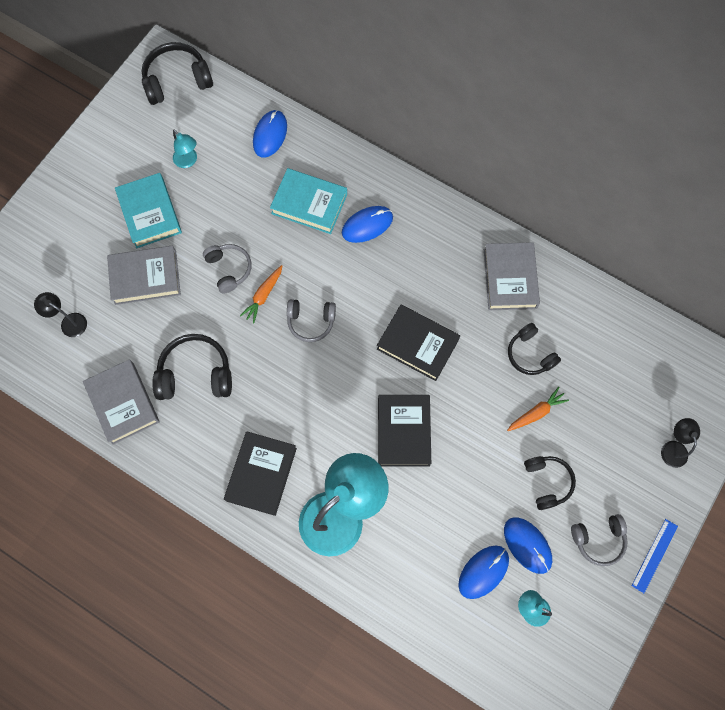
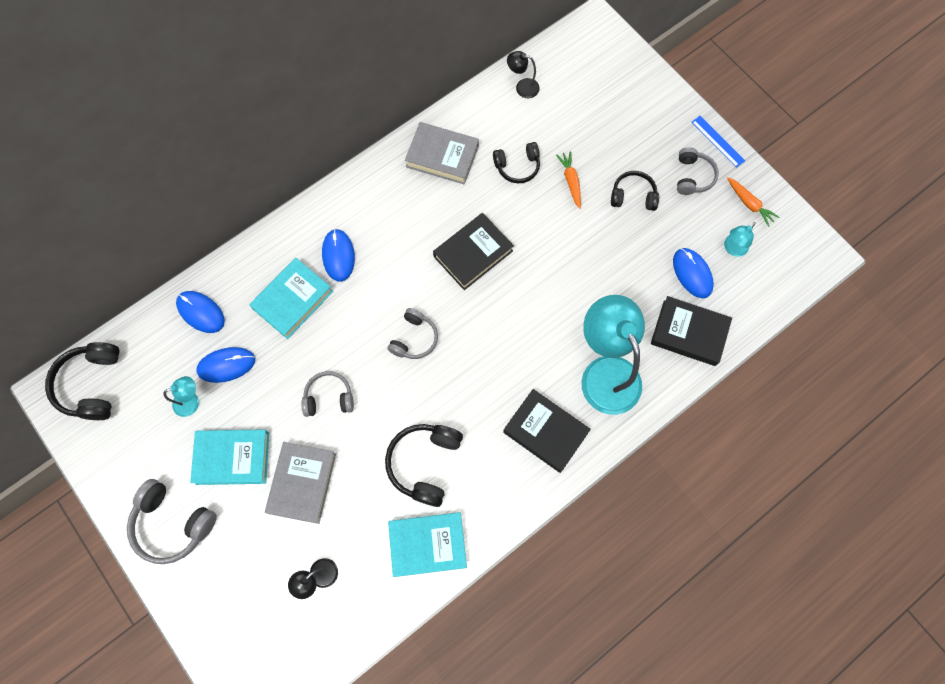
camera: 70 degrees left, 0 degrees up
grey book [83,359,160,445] -> turquoise book [388,512,467,577]
orange carrot [240,265,282,323] -> orange carrot moved to [727,177,779,227]
black book [378,395,431,467] -> black book moved to [651,296,732,366]
blue mouse [504,517,552,574] -> blue mouse moved to [196,347,255,383]
black lamp [661,418,700,468] -> black lamp moved to [507,51,540,98]
none -> grey headphones [127,479,217,564]

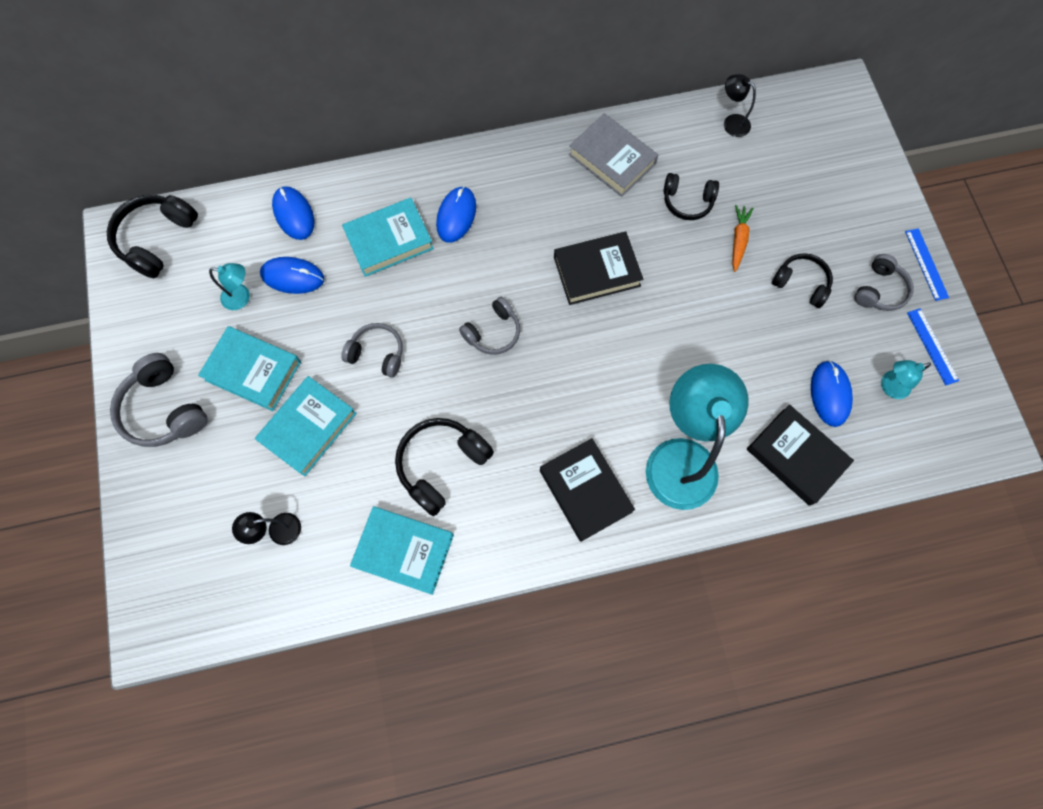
camera: 25 degrees right, 0 degrees up
grey book [265,442,336,524] -> turquoise book [255,376,357,476]
orange carrot [727,177,779,227] -> blue ruler [907,308,959,386]

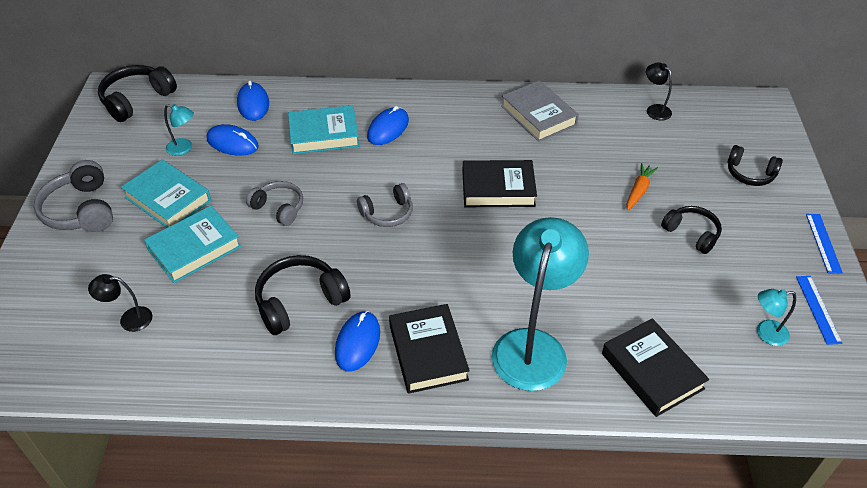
camera: 15 degrees right, 25 degrees down
turquoise book [350,506,454,595] -> none
black headphones [663,173,719,220] -> black headphones moved to [728,145,783,186]
blue mouse [811,360,853,427] -> blue mouse moved to [335,311,380,372]
grey headphones [854,254,914,311] -> none

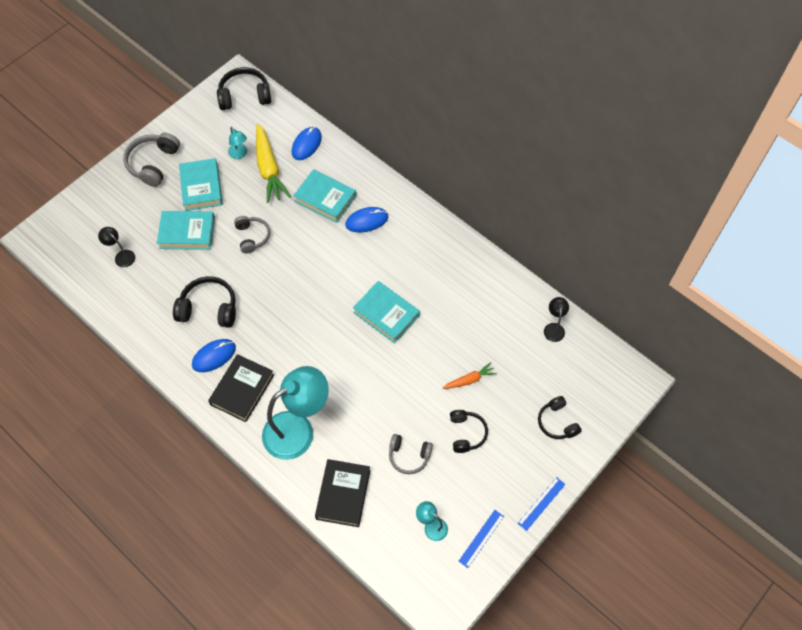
camera: 40 degrees right, 15 degrees up
blue mouse [207,124,259,156] -> yellow carrot [256,123,291,203]
grey headphones [357,183,413,227] -> grey headphones moved to [389,434,433,474]
black book [462,160,537,207] -> turquoise book [353,281,420,344]
grey book [501,80,579,142] -> none

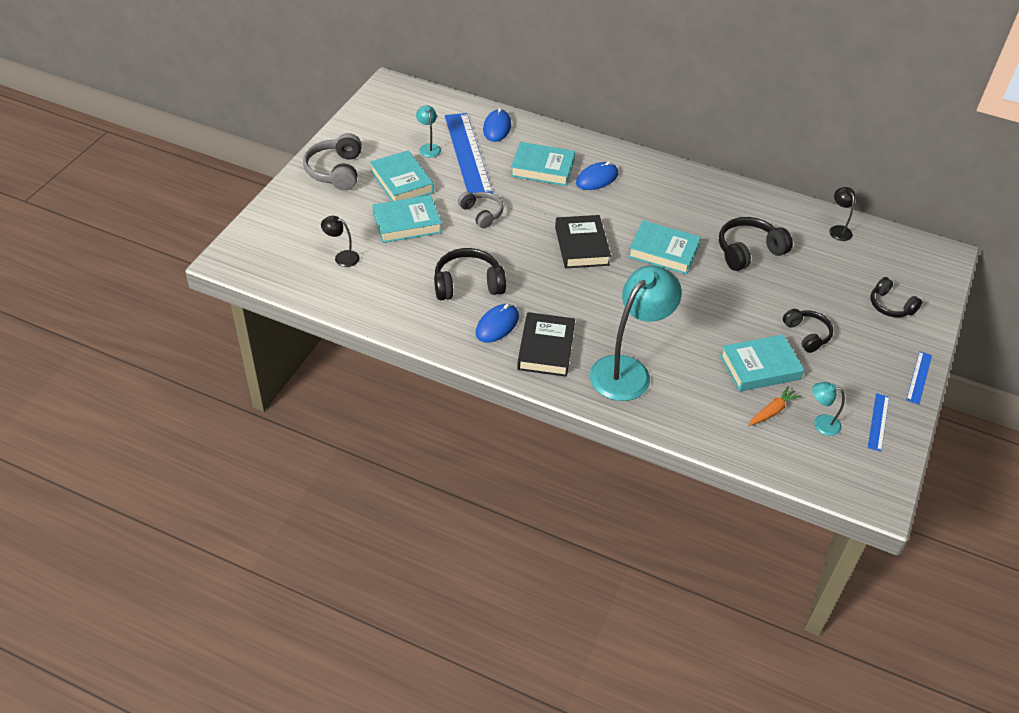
camera: 20 degrees left, 15 degrees down
black headphones [217,67,271,110] -> black headphones moved to [719,217,793,271]
turquoise lamp [228,126,247,159] -> turquoise lamp turned 150 degrees counterclockwise [416,105,441,157]
yellow carrot [256,123,291,203] -> blue ruler [445,113,493,194]
black book [315,459,370,527] -> black book moved to [555,215,611,268]
grey headphones [389,434,433,474] -> turquoise book [720,335,804,392]
orange carrot [442,362,497,389] -> orange carrot moved to [749,386,801,426]

